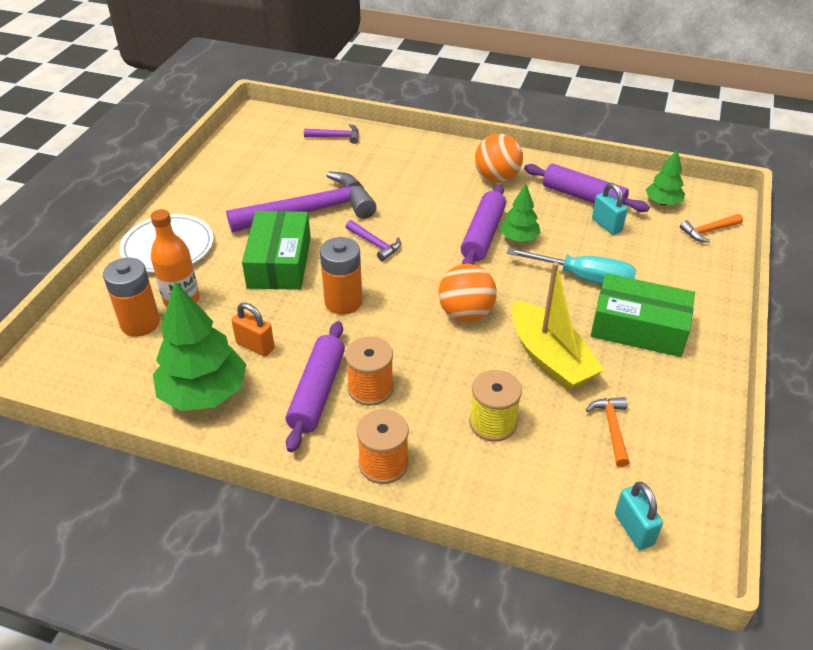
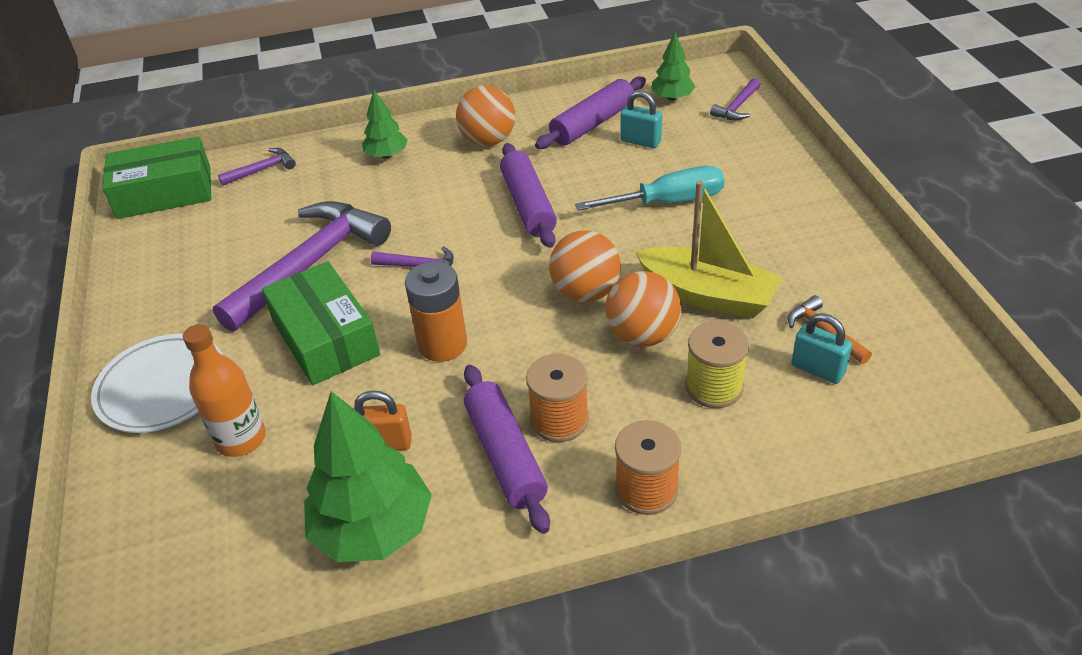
camera: 30 degrees left, 0 degrees up
orange battery [103,258,160,337] -> none
green tree [500,184,541,242] -> green tree moved to [362,90,408,158]
purple rolling pin [524,164,650,212] -> purple rolling pin turned 45 degrees counterclockwise [535,77,646,149]
green box [591,273,695,357] -> green box moved to [102,136,211,219]
turquoise padlock [615,482,663,550] -> turquoise padlock moved to [791,313,852,384]
orange hammer [680,214,743,243] -> purple hammer [710,78,760,120]
none -> orange ball [605,271,681,347]

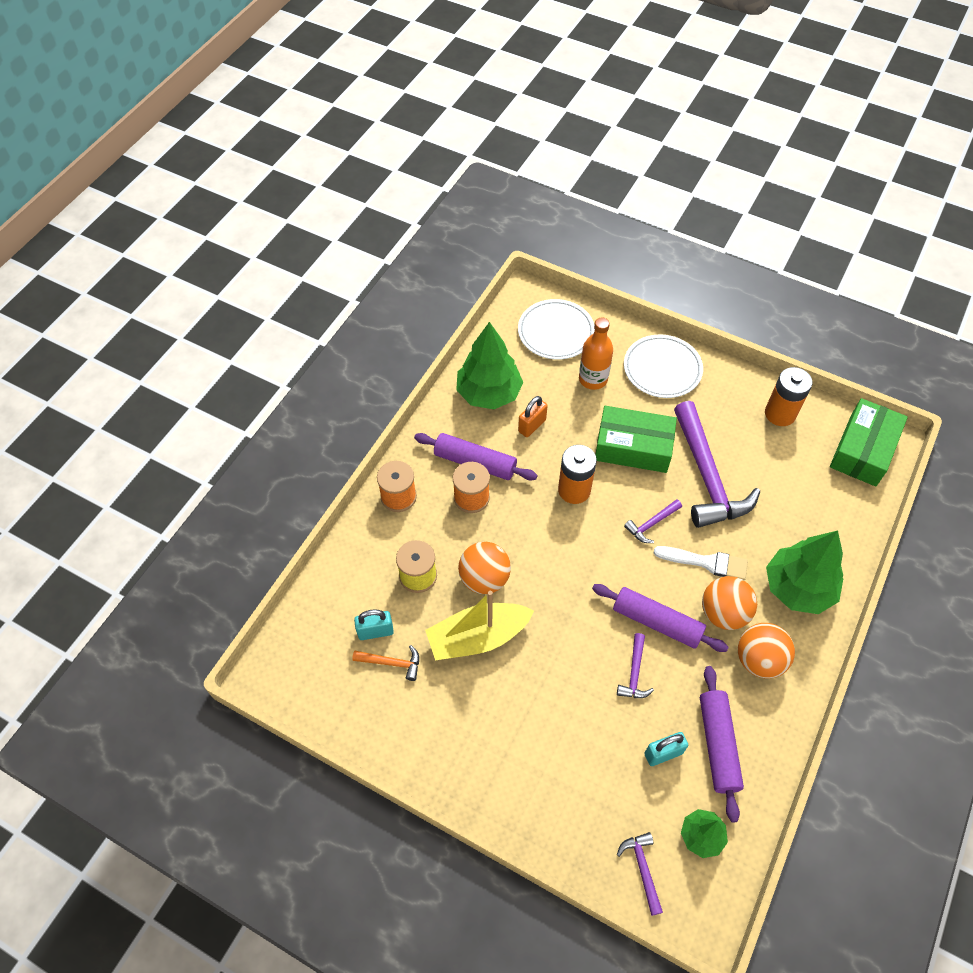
camera: 130 degrees right, 15 degrees up
purple hammer [218,148,296,186] -> purple hammer moved to [617,633,654,698]
green tree [362,90,408,158] -> green tree [766,531,843,614], size x1.86
orange ball [549,230,621,302] -> orange ball moved to [702,576,757,630]
turquoise screwdriver [575,166,725,211] -> none
none -> white plate [518,299,595,360]
none -> white brush [654,546,748,580]
none -> orange battery [765,367,812,426]

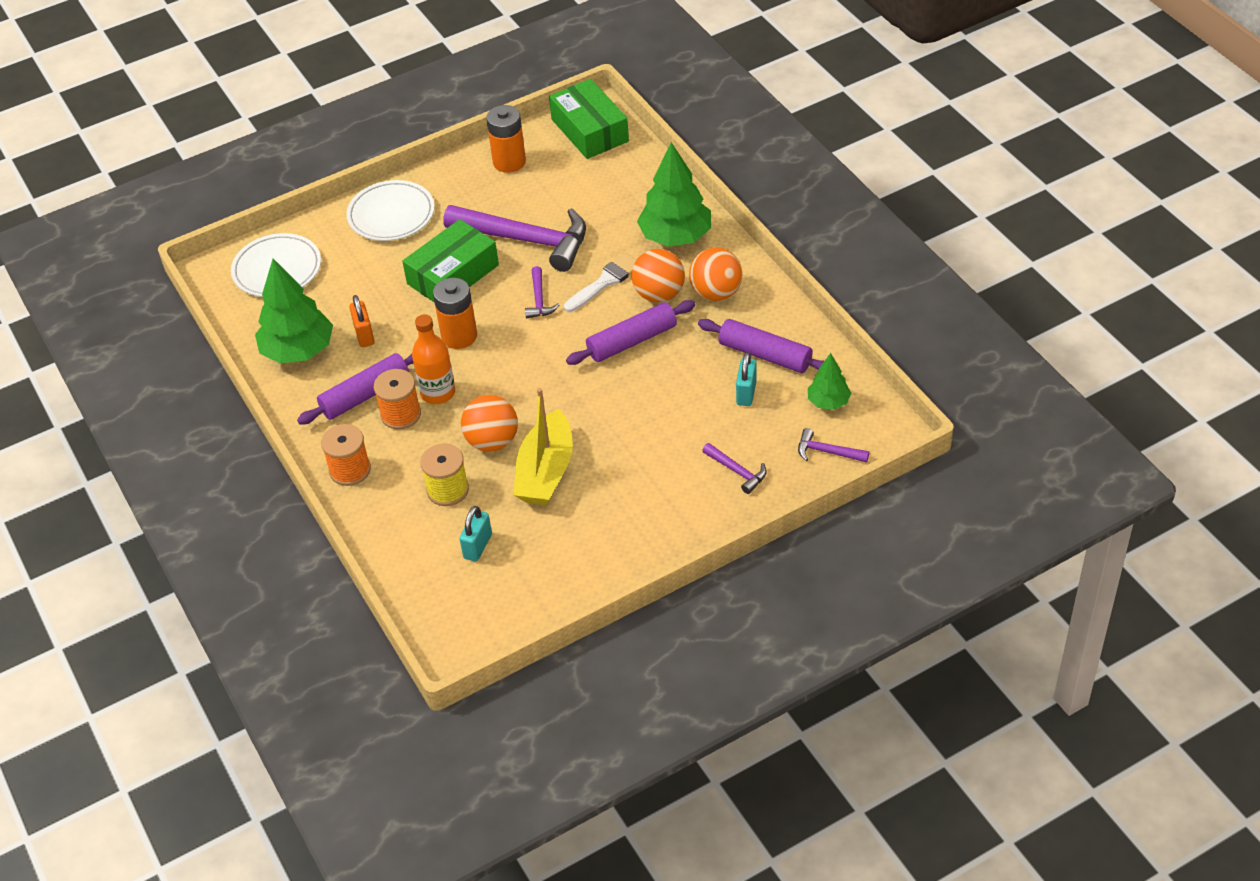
camera: 55 degrees left, 10 degrees down
orange hammer [352,645,419,681] -> none
orange bottle [579,317,613,390] -> orange bottle moved to [412,314,455,404]
purple hammer [617,633,654,698] -> purple hammer moved to [702,443,767,494]

